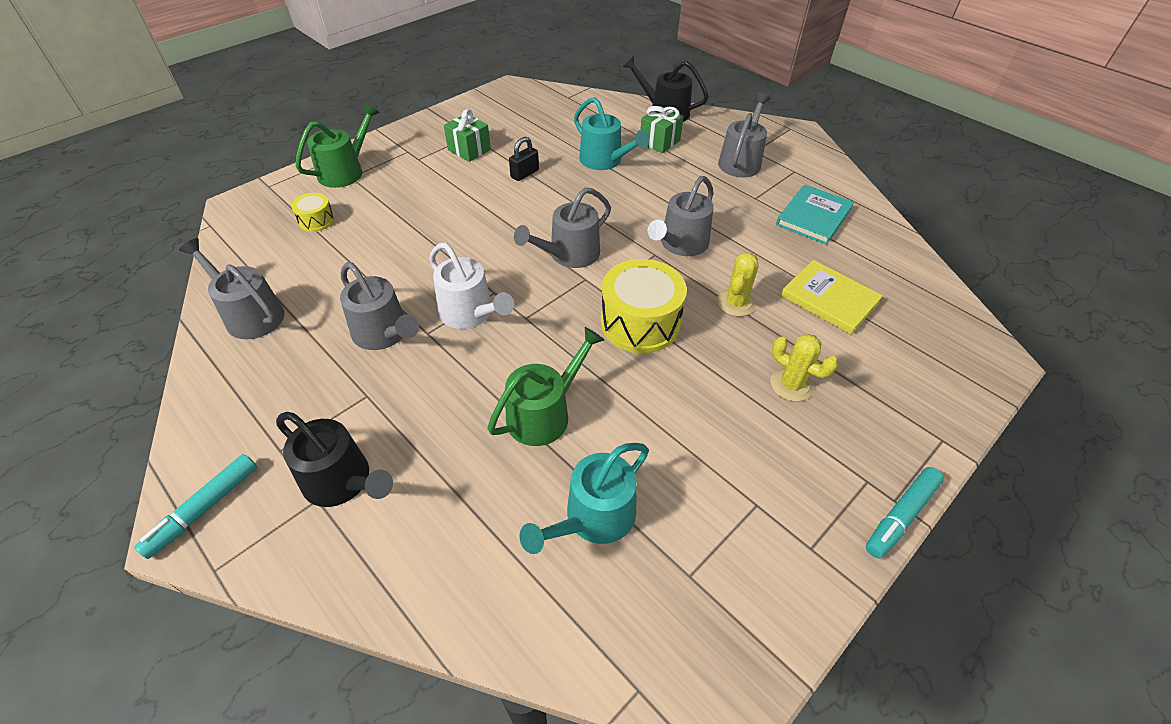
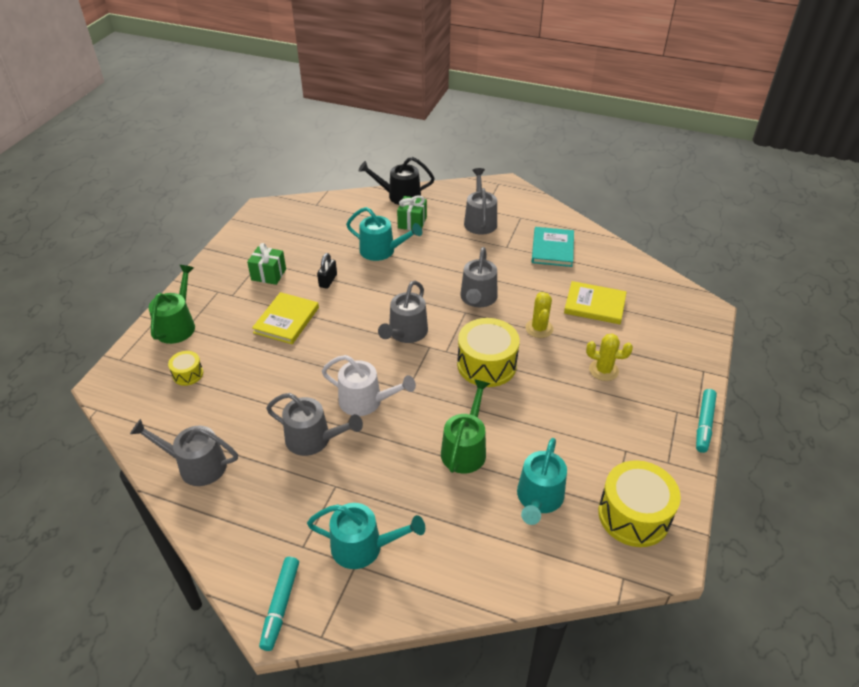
camera: 25 degrees left, 5 degrees down
black watering can [276,412,393,507] -> turquoise watering can [307,503,425,569]
none -> yellow book [252,292,319,344]
none -> yellow drum [598,460,681,547]

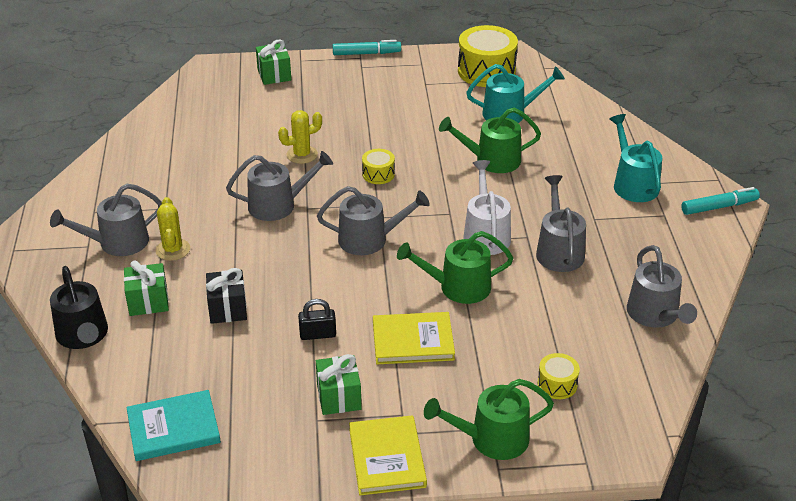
camera: 115 degrees left, 5 degrees down
turquoise watering can [346,207,422,261] -> black gift [206,268,247,324]
yellow drum [457,318,520,387] -> yellow drum [362,149,395,184], size x0.50
turquoise book [532,227,574,267] -> turquoise book moved to [126,390,221,461]
yellow book [564,281,627,324] -> yellow book moved to [349,415,427,495]
yellow cactus [586,334,633,381] -> yellow cactus moved to [155,197,190,261]
none -> green gift [256,40,291,85]
none -> green watering can [397,231,513,304]

